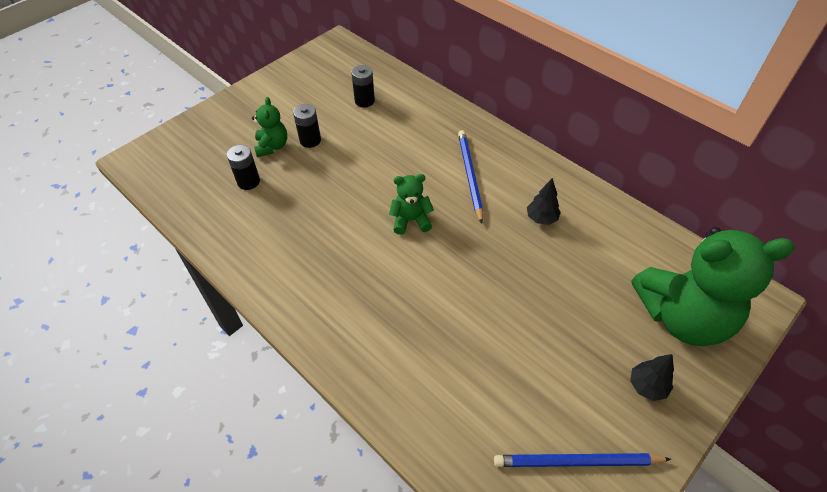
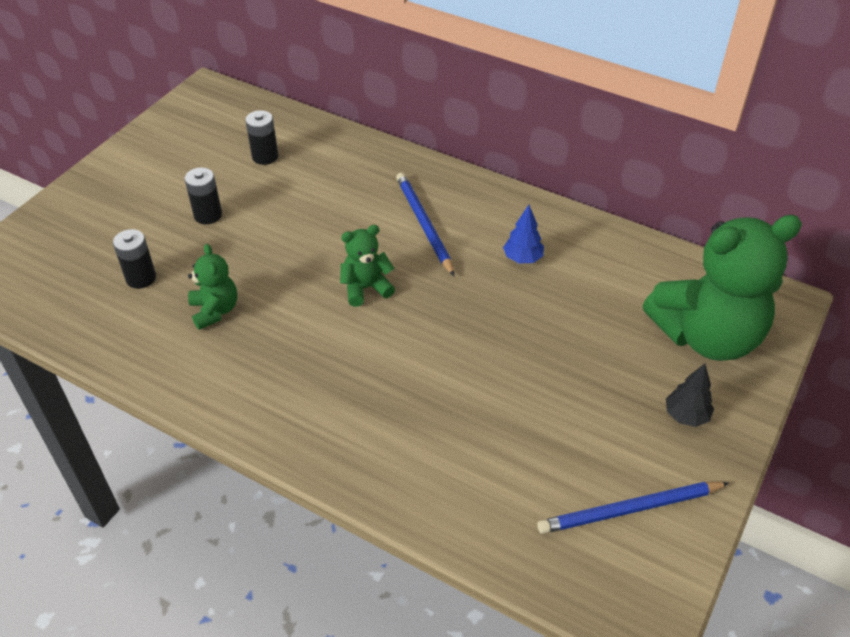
camera: 15 degrees left, 5 degrees down
green teddy bear [252,97,287,157] -> green teddy bear moved to [188,244,237,330]
black tree [527,178,561,225] -> blue tree [503,205,544,264]

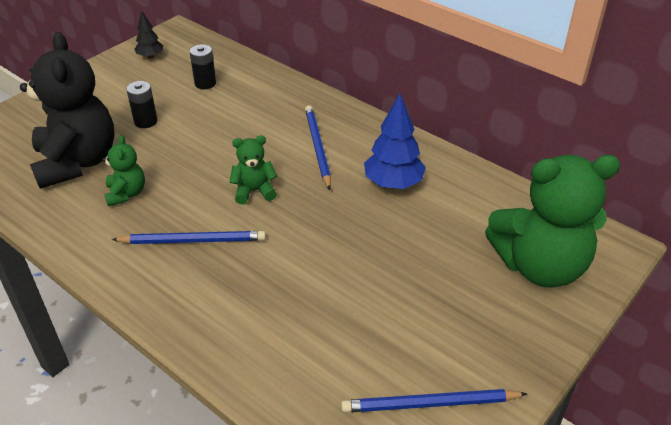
camera: 10 degrees right, 5 degrees down
black battery [113,229,156,289] -> black teddy bear [20,32,115,189]
blue tree [503,205,544,264] -> blue tree [364,93,426,189], size x1.73
black tree [666,364,714,427] -> black tree moved to [134,10,163,58]
none -> blue pencil [112,231,266,244]

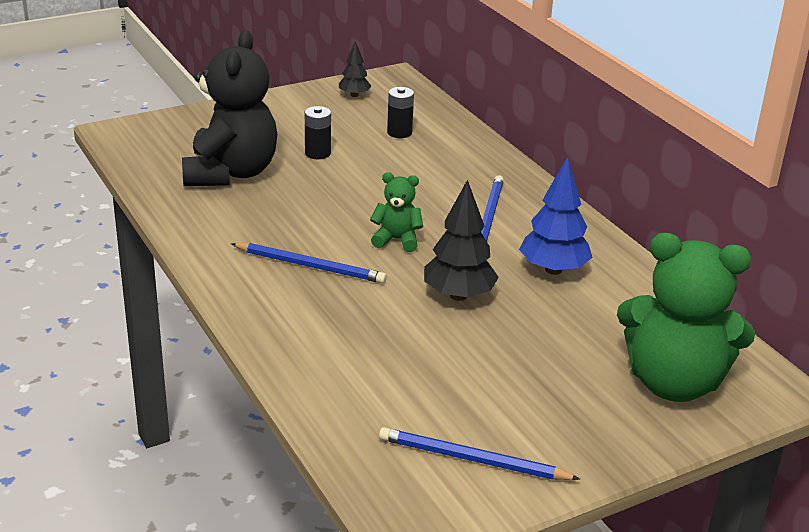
camera: 20 degrees right, 10 degrees down
green teddy bear [102,135,145,206] -> none
none -> black tree [424,180,499,301]

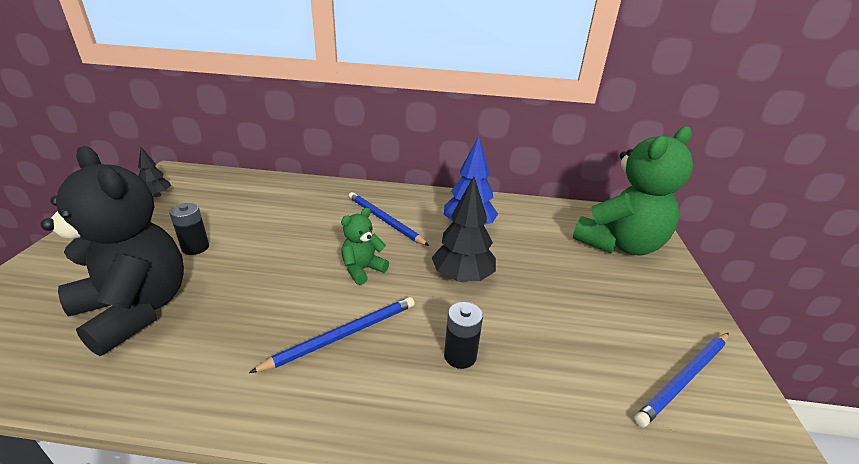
camera: 55 degrees left, 0 degrees up
black battery [387,87,414,138] -> black battery moved to [444,302,483,369]

